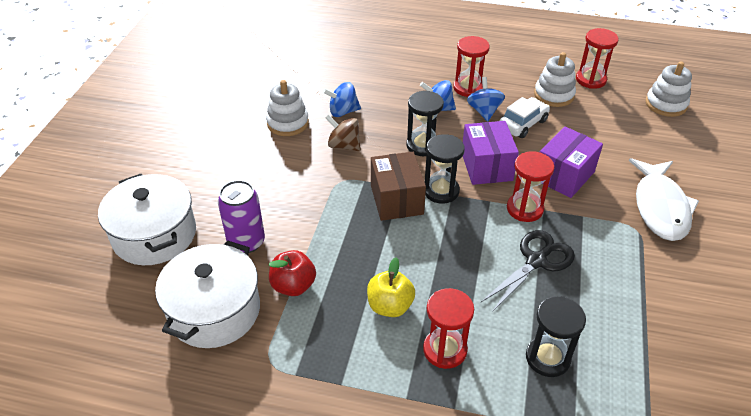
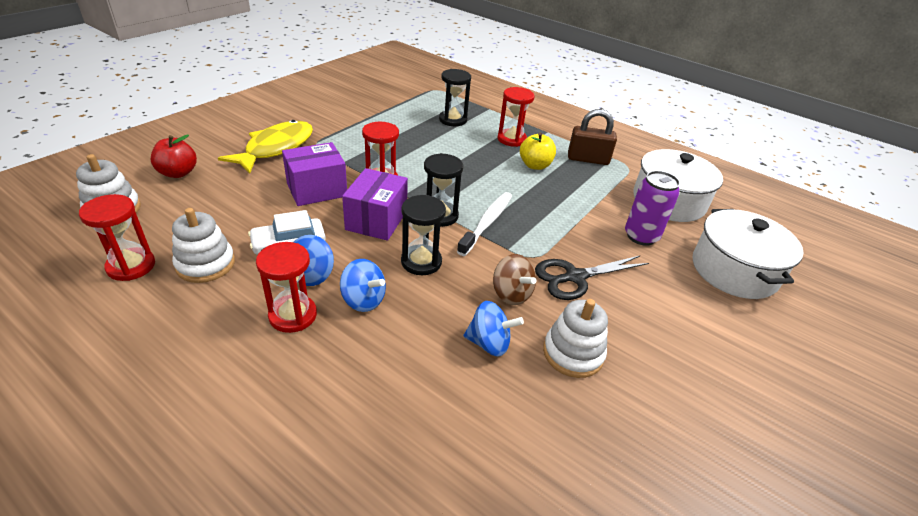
camera: 160 degrees left, 5 degrees down
red apple [269,250,316,296] -> red apple moved to [150,134,197,178]
brown box [371,152,426,221] -> white toothbrush [457,192,512,256]
black scissors [481,230,575,312] -> black scissors moved to [535,256,649,300]
white fish [628,158,699,241] -> yellow fish [218,120,313,174]
none -> brown padlock [568,109,617,165]

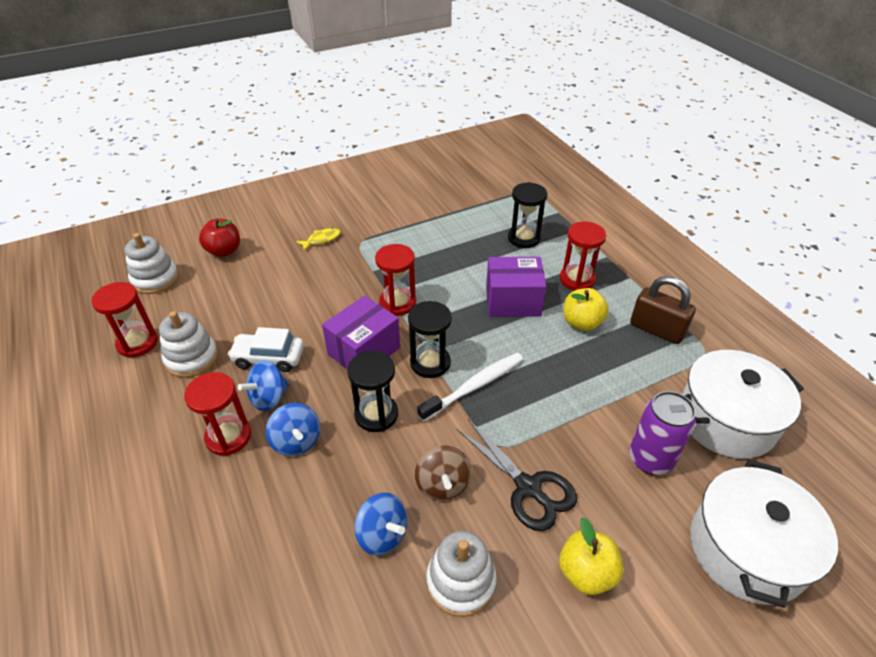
camera: 30 degrees right, 5 degrees up
yellow fish [218,120,313,174] -> yellow fish [296,228,340,251], size x0.43
purple box [282,142,347,206] -> purple box moved to [486,257,546,317]
black scissors [535,256,649,300] -> black scissors turned 135 degrees counterclockwise [456,419,577,531]
none -> yellow apple [559,517,623,595]

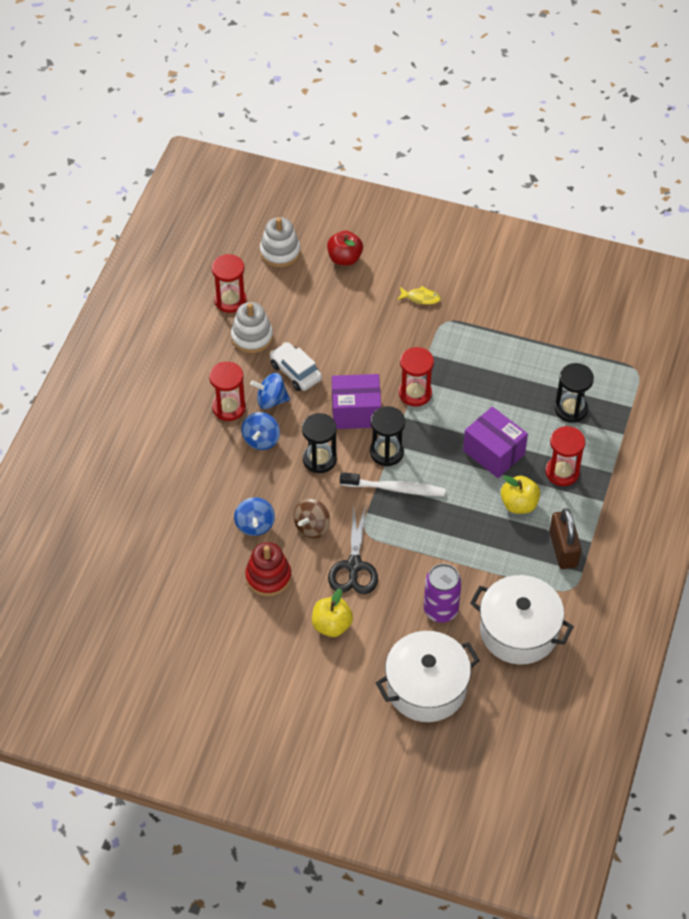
camera: 45 degrees right, 10 degrees up
white stacking toy [426,531,497,617] -> red stacking toy [245,542,291,596]

